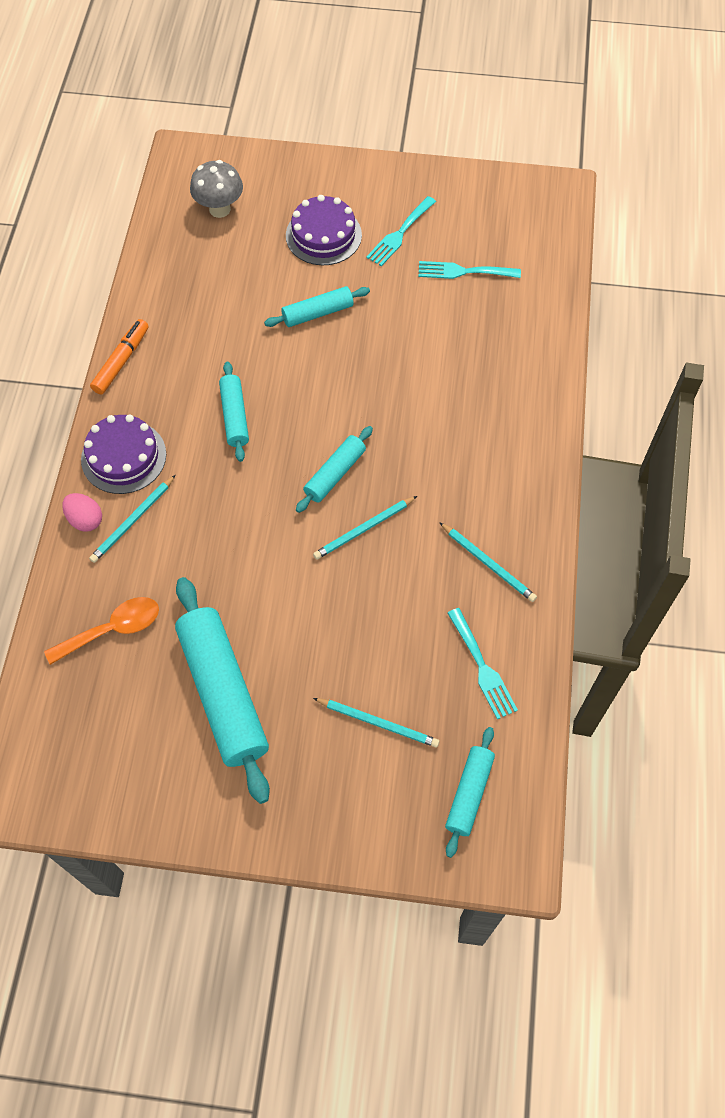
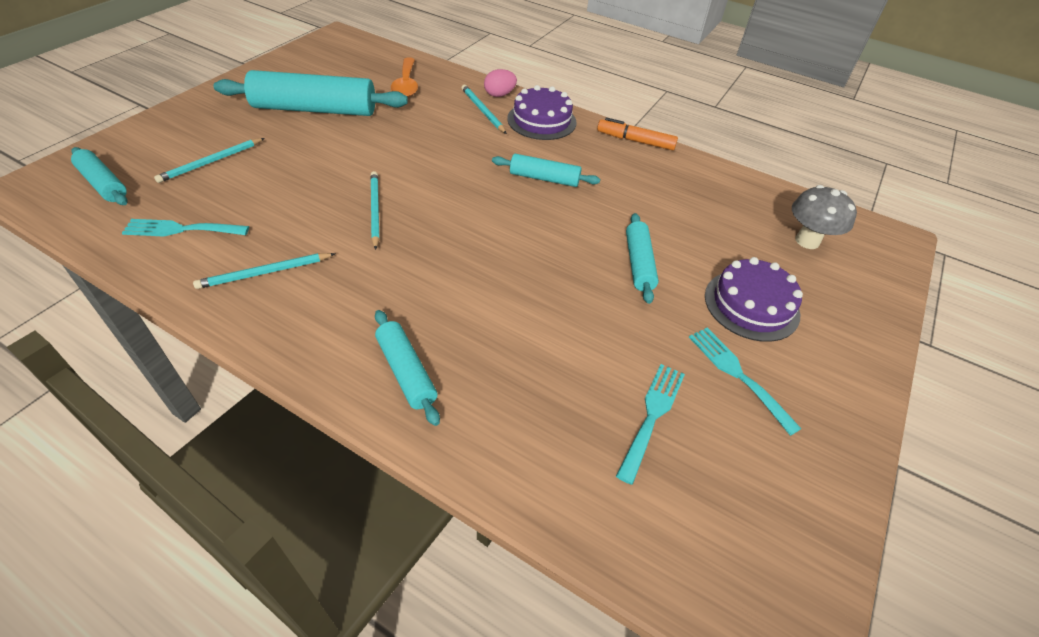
camera: 110 degrees right, 15 degrees down
orange marker [90,319,149,395] -> orange marker turned 150 degrees clockwise [597,117,678,150]
turquoise rolling pin [296,426,373,513] -> turquoise rolling pin moved to [375,310,440,426]

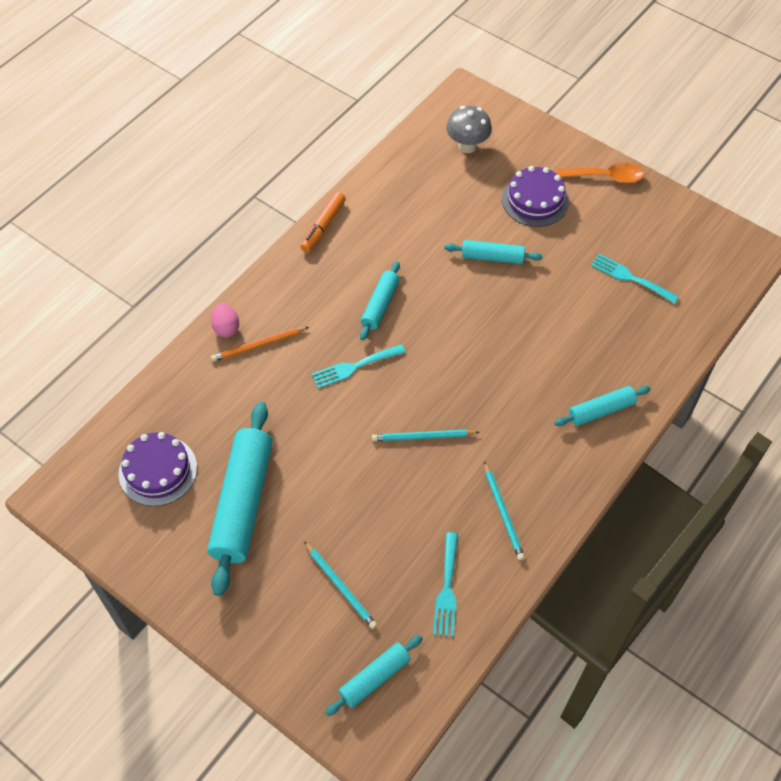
camera: 80 degrees left, 10 degrees up
orange spoon [391,57,418,97] -> orange spoon moved to [557,163,644,183]
turquoise pencil [462,85,507,134] -> orange pencil [211,327,309,362]
purple cake [507,85,576,140] -> purple cake moved to [119,432,197,506]
turquoise fork [689,328,802,436] -> turquoise fork moved to [311,344,406,388]

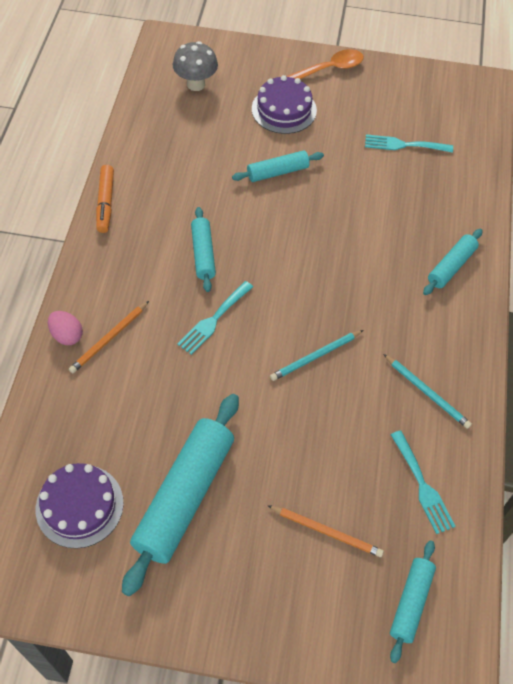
camera: 30 degrees left, 0 degrees up
turquoise rolling pin [207,402,273,596] -> turquoise rolling pin turned 45 degrees clockwise [122,394,239,596]
turquoise pencil [304,541,377,629] -> orange pencil [267,505,384,557]

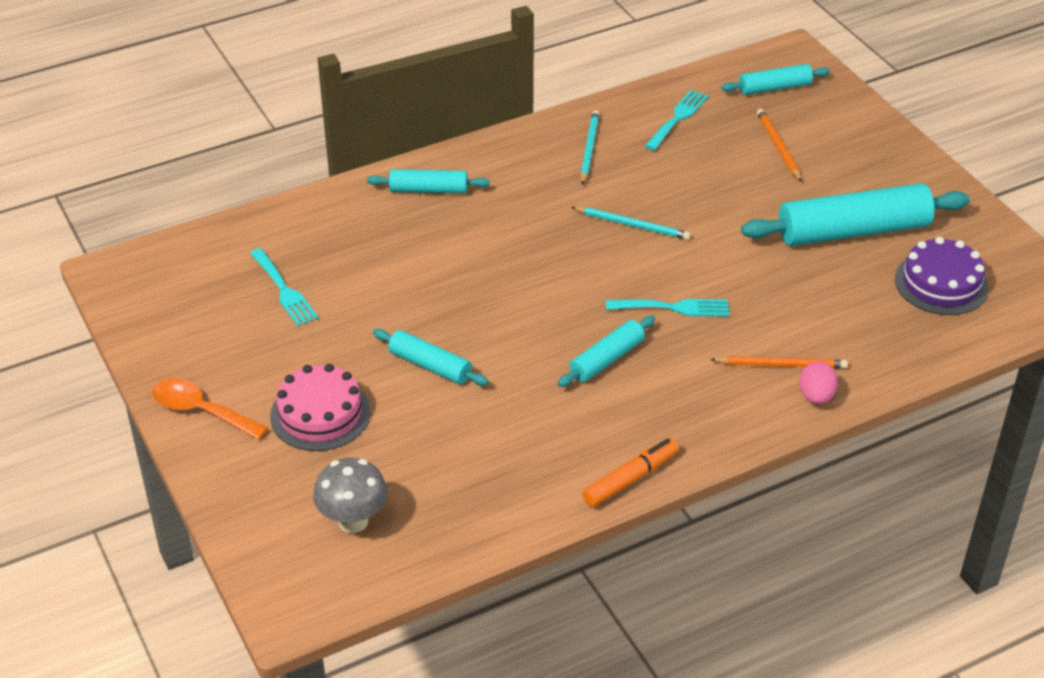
camera: 125 degrees left, 15 degrees down
purple cake [252,75,317,134] -> pink cake [270,364,370,451]

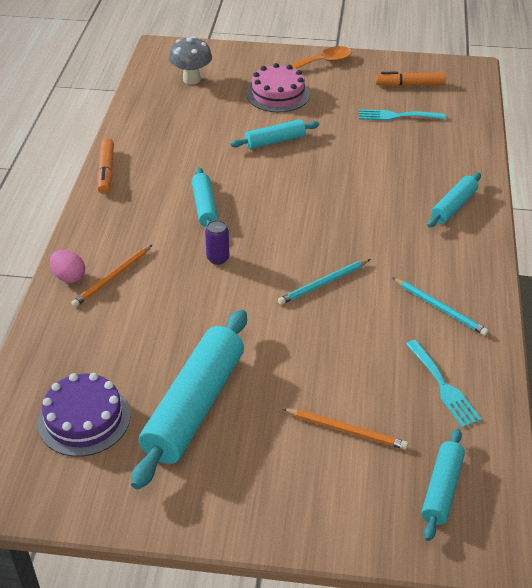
camera: 125 degrees right, 0 degrees up
turquoise fork [606,299,729,317] -> purple can [205,220,229,265]
none -> orange marker [375,72,446,86]

